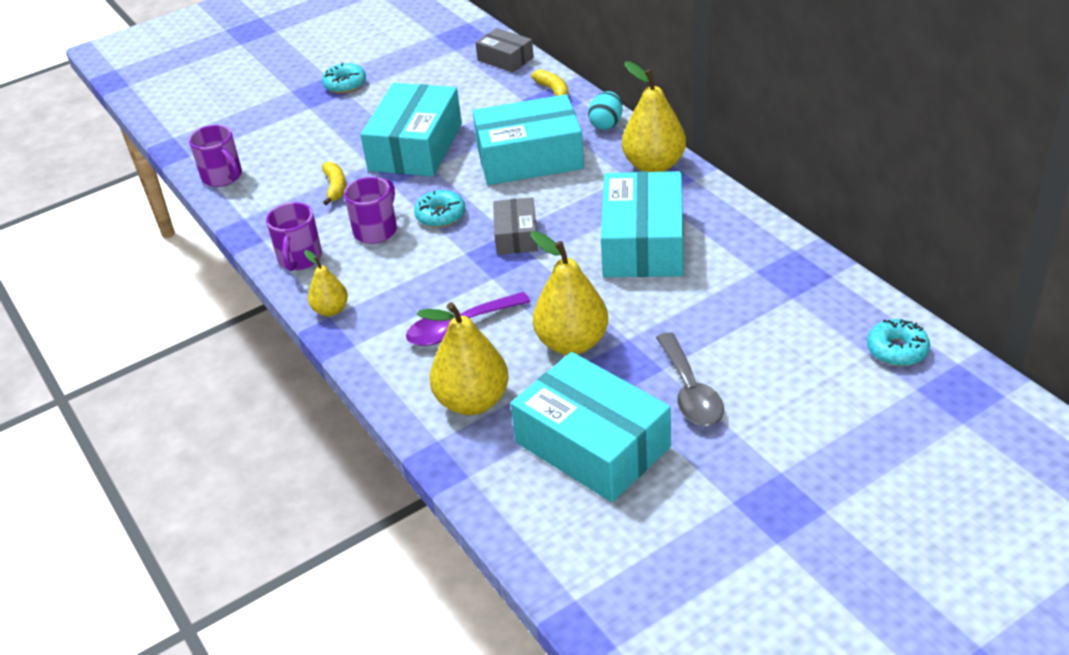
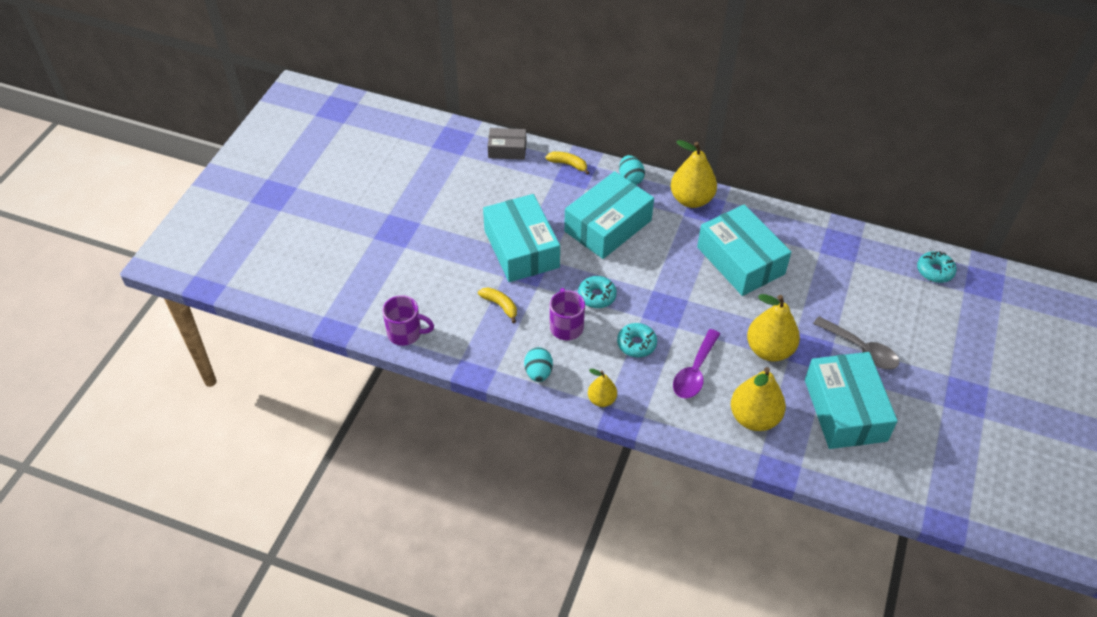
camera: 40 degrees left, 10 degrees up
purple mug [266,202,322,271] -> turquoise egg [524,347,553,382]
turquoise donut [322,63,366,94] -> turquoise donut moved to [617,323,657,357]
grey box [493,197,538,255] -> none
turquoise box [510,352,671,502] -> turquoise box turned 75 degrees clockwise [805,352,898,449]

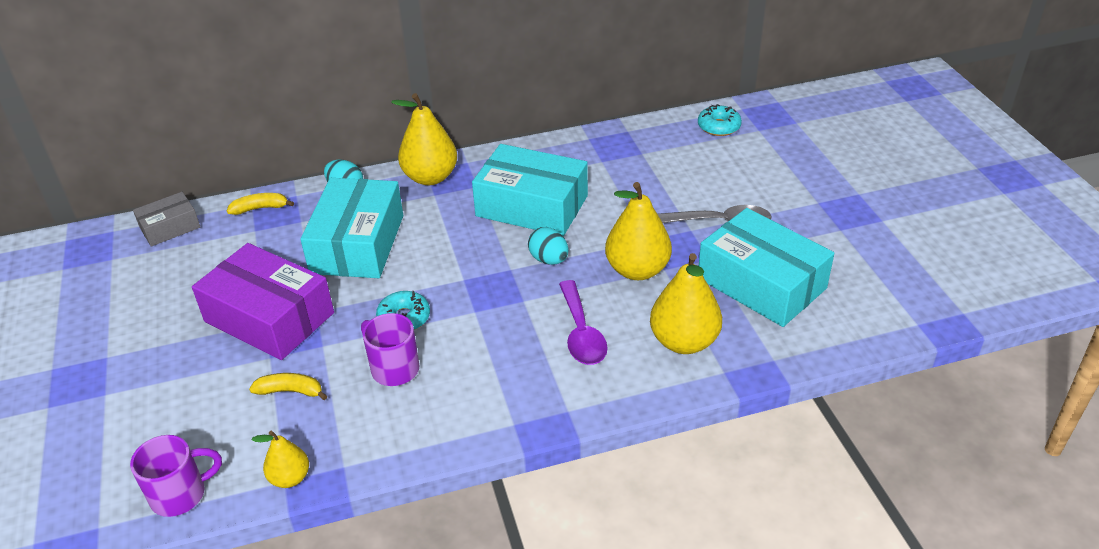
camera: 35 degrees left, 10 degrees down
turquoise box [483,194,560,282] -> purple box [192,243,334,360]
turquoise egg [524,347,553,382] -> turquoise egg moved to [528,227,569,265]
yellow pear [588,369,617,407] -> yellow pear moved to [252,431,309,488]
turquoise donut [617,323,657,357] -> none

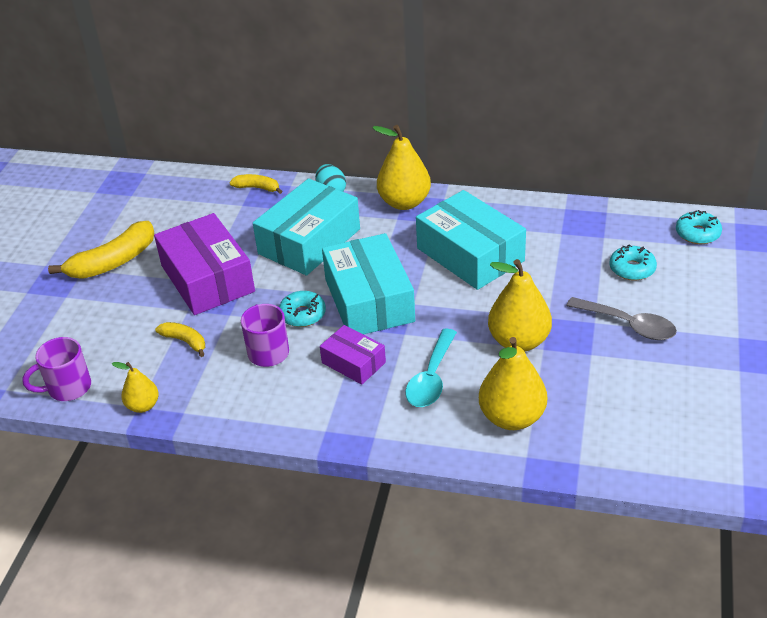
camera: 30 degrees right, 0 degrees up
purple mug [130,435,222,517] -> purple mug turned 150 degrees clockwise [22,337,91,401]
grey box [133,192,200,246] -> none
turquoise egg [528,227,569,265] -> none
purple spoon [559,280,608,365] -> turquoise spoon [405,329,457,407]
turquoise box [699,208,834,327] -> turquoise box moved to [322,233,415,334]
none -> yellow banana [48,221,154,279]
none -> purple box [320,325,386,385]
none -> turquoise donut [609,245,657,281]

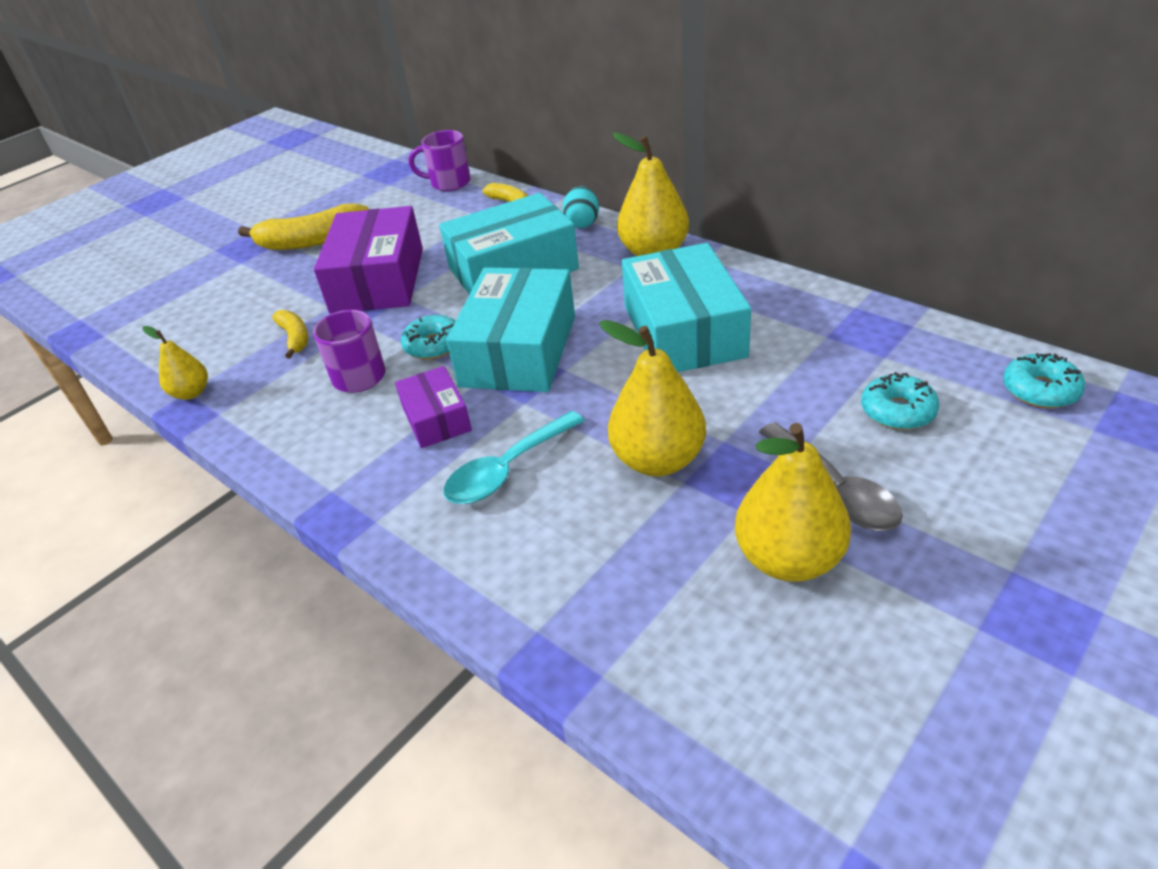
camera: 30 degrees right, 0 degrees up
purple mug [22,337,91,401] -> purple mug moved to [409,130,471,191]
yellow pear [479,337,547,430] -> yellow pear moved to [735,423,851,582]

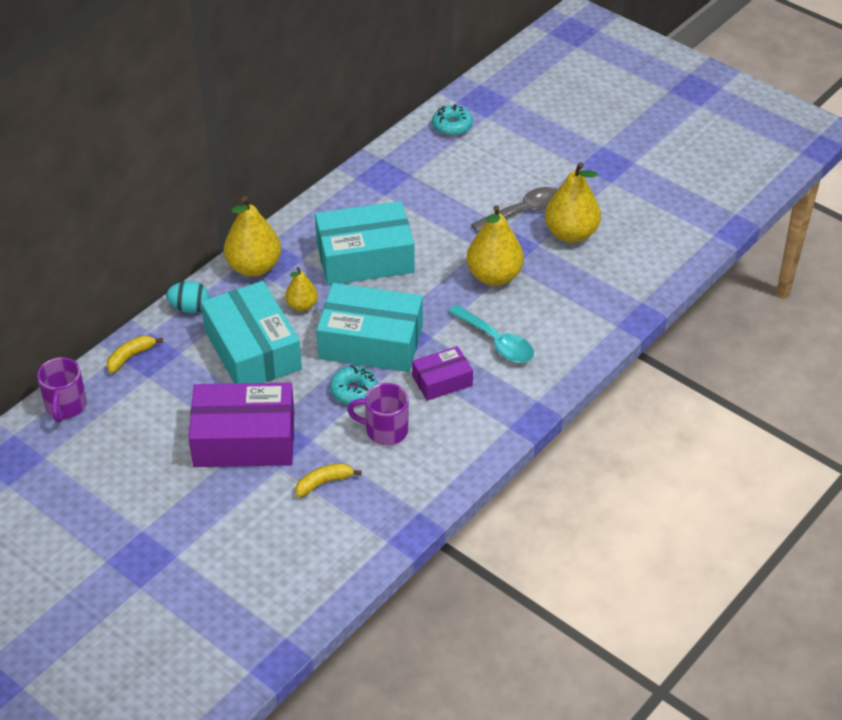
camera: 95 degrees left, 5 degrees up
yellow pear [142,326,208,400] -> yellow pear moved to [285,267,318,311]
yellow banana [238,203,369,250] -> none
turquoise donut [861,372,939,430] -> none

